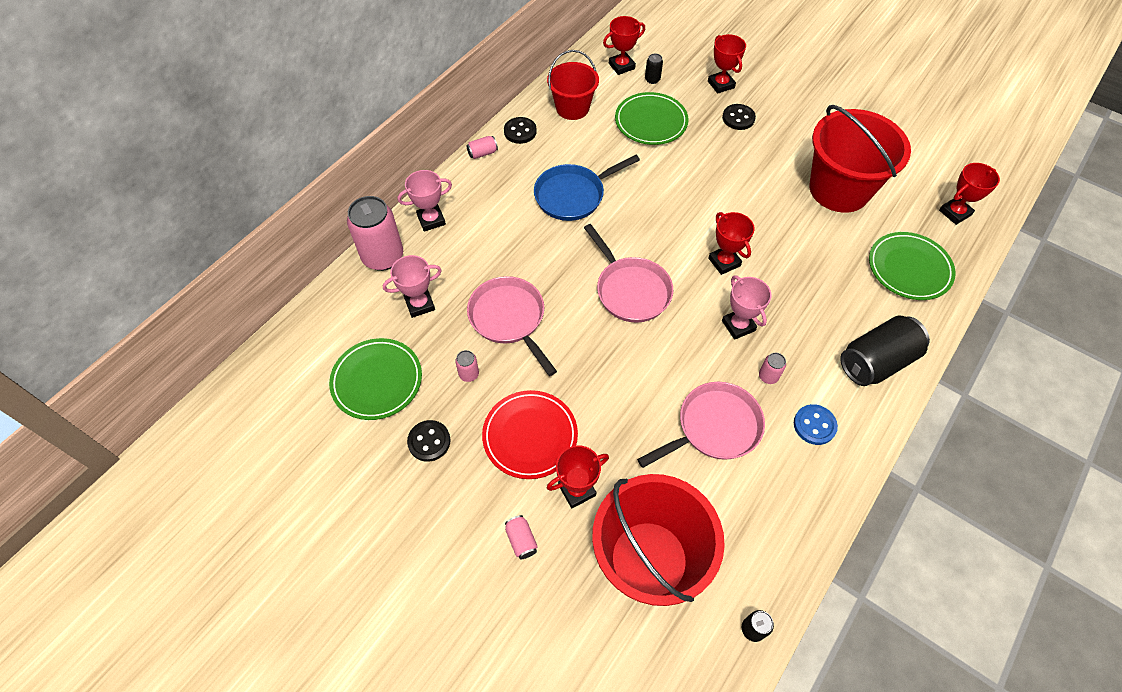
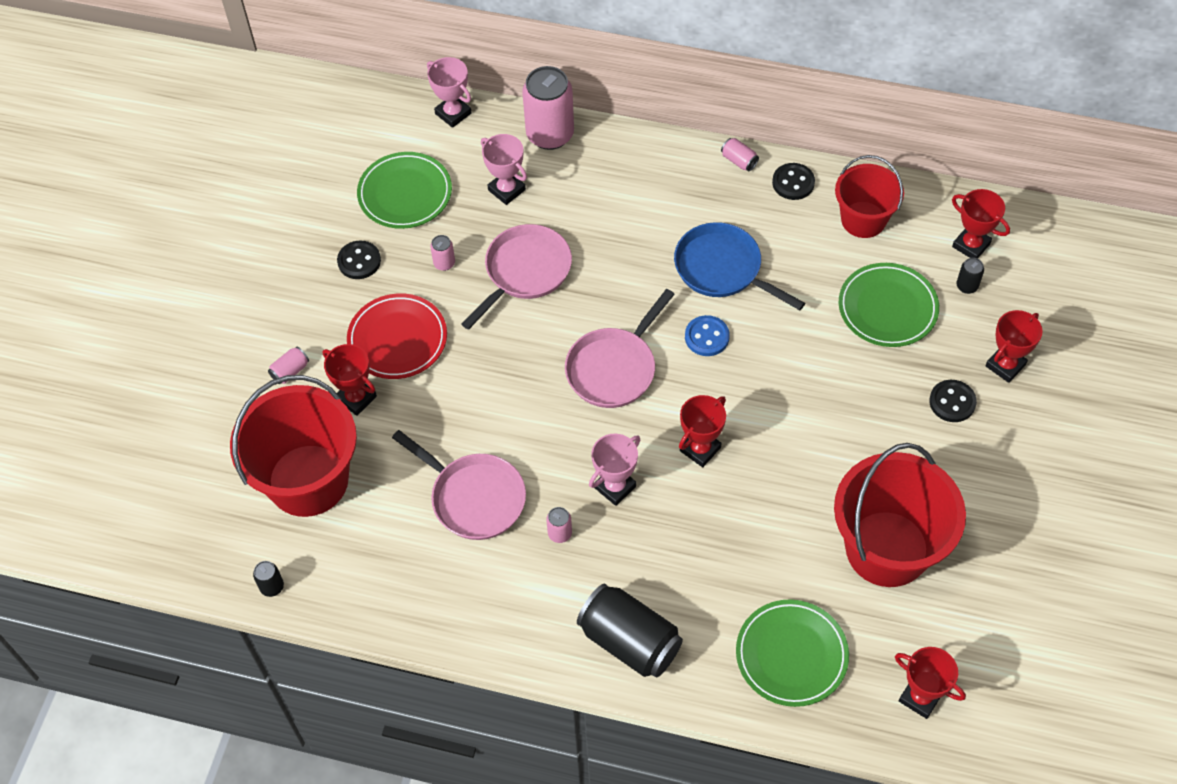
camera: 70 degrees right, 0 degrees up
pink trophy [398,170,452,232] -> pink trophy moved to [427,57,472,128]
blue button [794,404,838,445] -> blue button moved to [685,315,730,356]

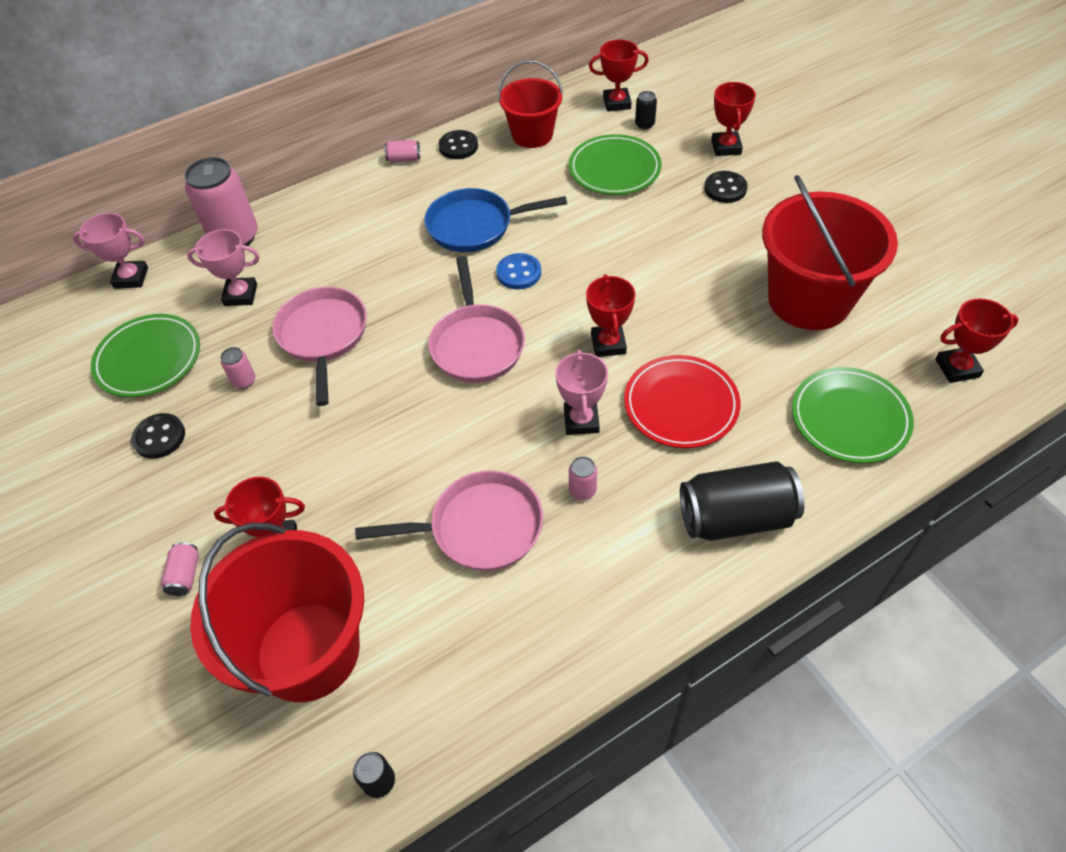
camera: 45 degrees left, 5 degrees down
red plate [347,293,447,379] -> red plate moved to [624,355,740,448]

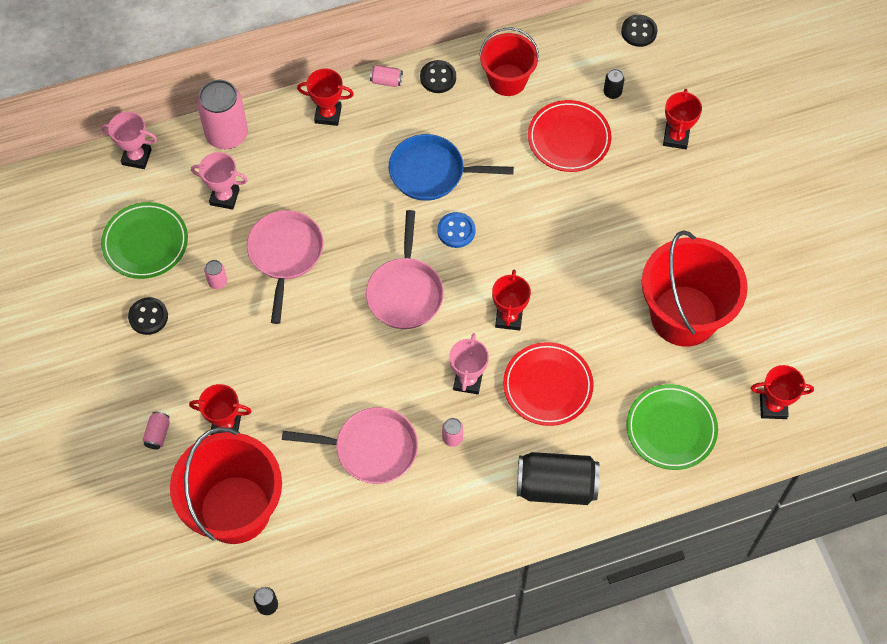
camera: 10 degrees right, 10 degrees up
green plate [569,134,661,195] -> red plate [528,100,611,172]
red trophy [589,40,649,112] -> red trophy moved to [297,69,354,126]
black button [704,171,748,203] -> black button moved to [621,15,658,47]

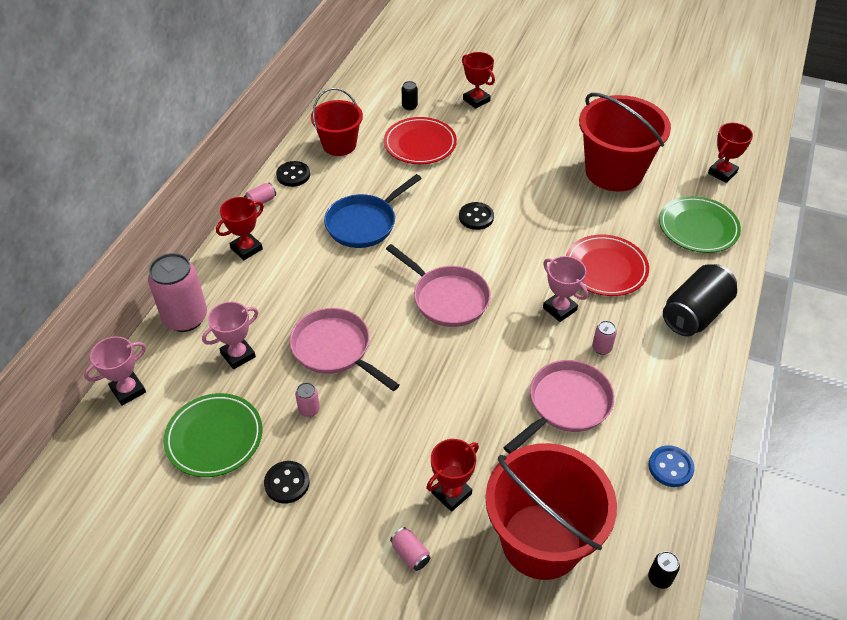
camera: 50 degrees left, 15 degrees down
blue button [437,212,475,248] -> blue button moved to [649,445,695,487]
red trophy [492,270,531,331] -> none
black button [621,15,658,47] -> black button moved to [459,202,494,230]

